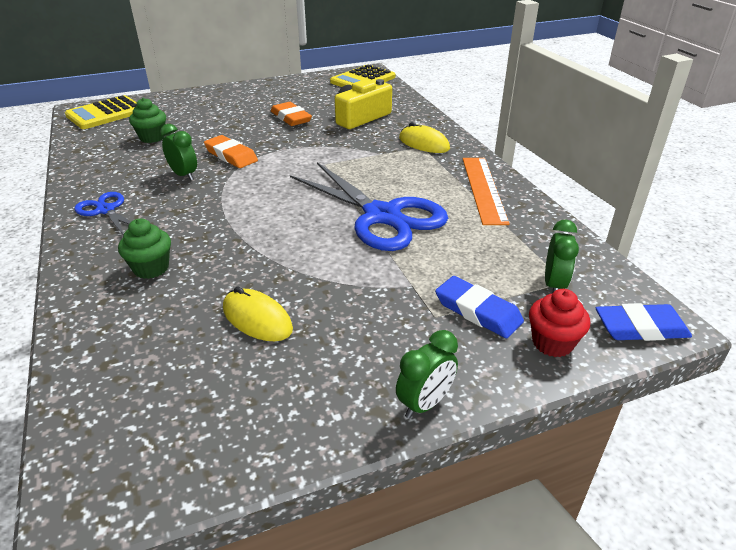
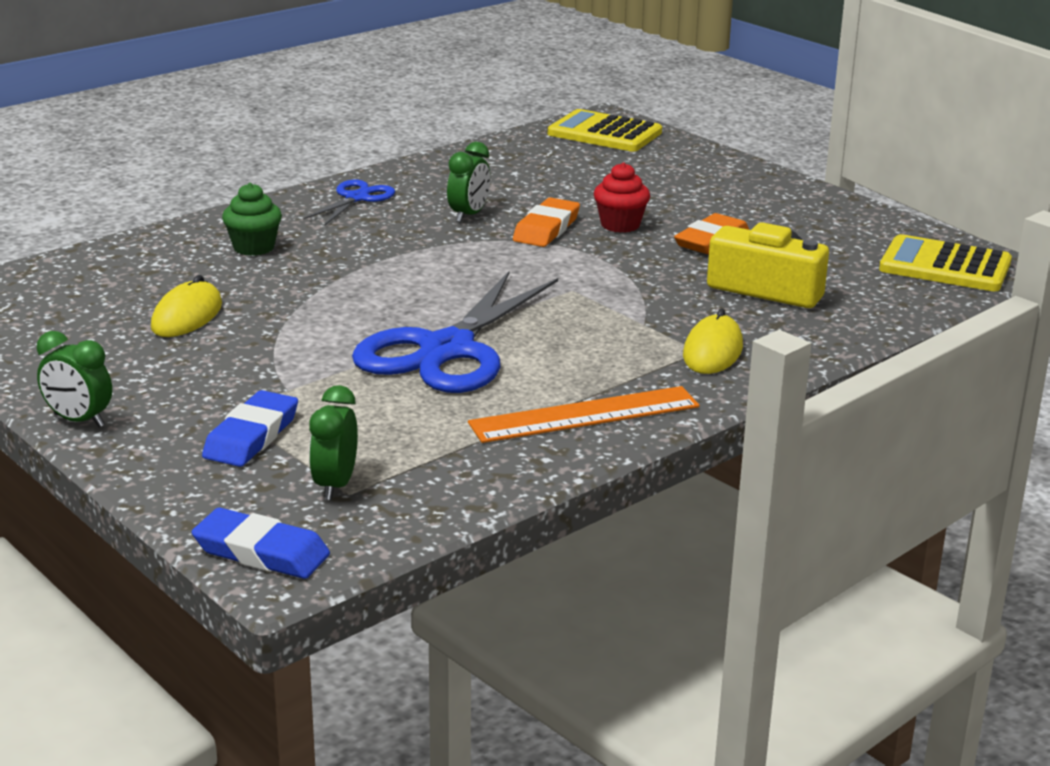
camera: 70 degrees right, 10 degrees down
green cupcake [129,98,166,143] -> none
red cupcake [529,289,590,357] -> red cupcake moved to [594,162,650,233]
green clock [545,220,579,292] -> green clock turned 105 degrees clockwise [309,385,358,500]
blue eraser [596,303,692,341] -> blue eraser turned 45 degrees counterclockwise [192,508,330,579]

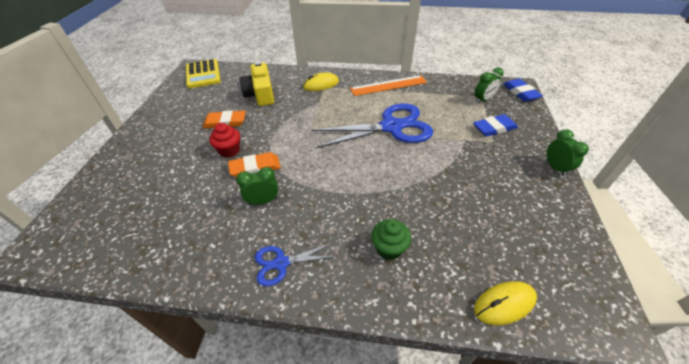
camera: 130 degrees left, 20 degrees up
yellow mouse [151,275,222,337] -> yellow mouse moved to [474,281,537,325]
orange ruler [468,386,700,443] -> orange ruler turned 45 degrees counterclockwise [350,75,427,96]
yellow calculator [548,109,662,152] -> none

